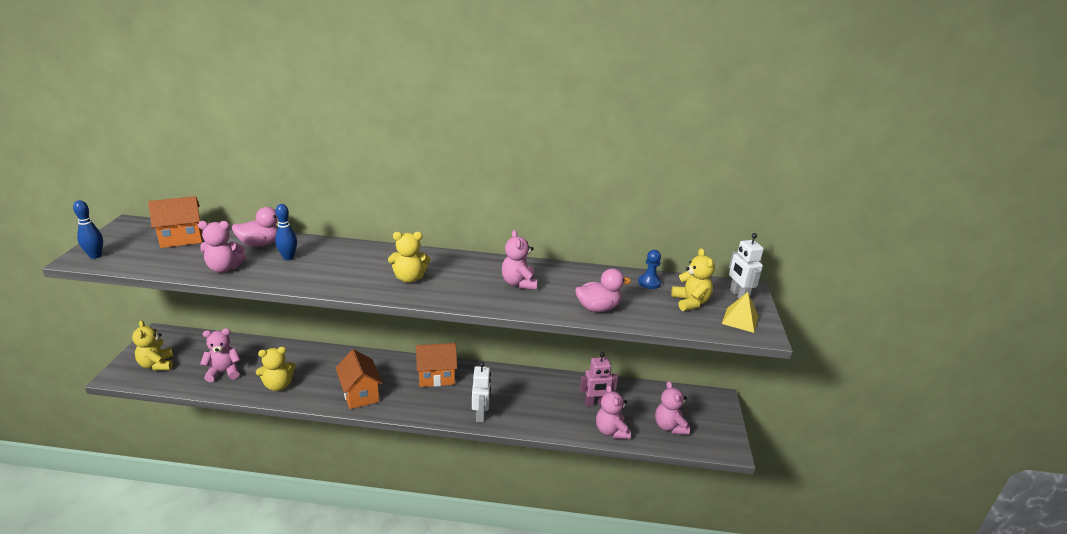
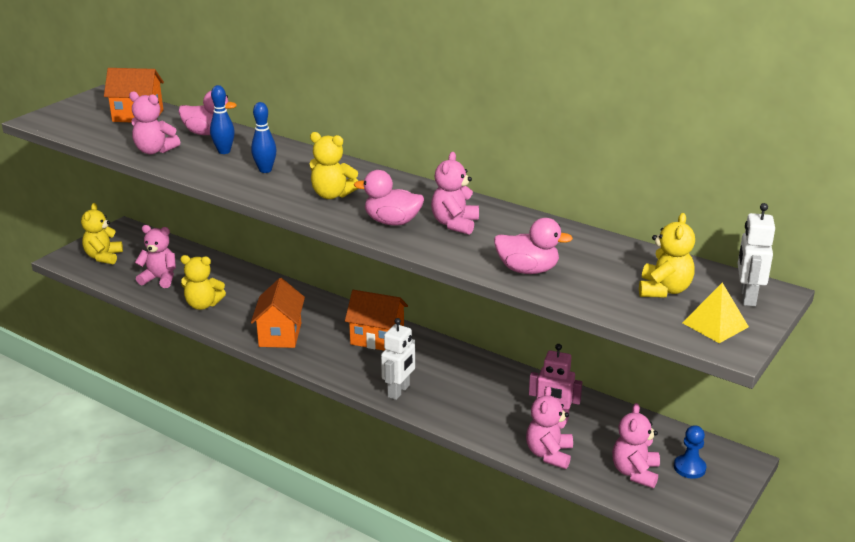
camera: 30 degrees right, 0 degrees up
blue bowling pin [73,200,103,259] -> blue bowling pin moved to [251,102,277,173]
blue pawn [638,250,661,289] -> blue pawn moved to [674,425,706,479]
none -> pink duck [354,170,424,226]

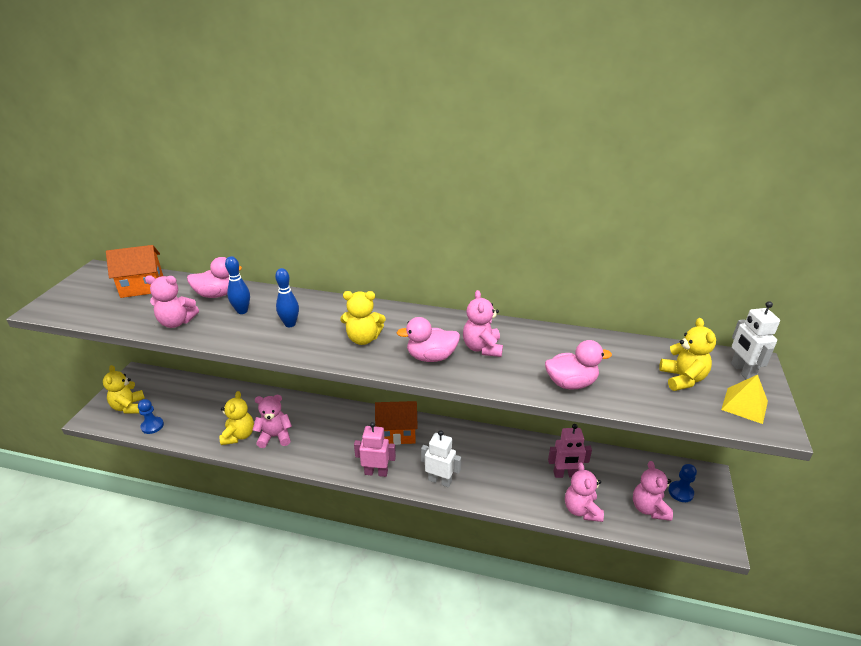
camera: 20 degrees left, 5 degrees up
pink teddy bear [135,225,176,288] -> pink teddy bear moved to [253,395,292,448]
yellow teddy bear [180,255,226,310] -> yellow teddy bear turned 75 degrees counterclockwise [220,391,254,445]
orange house [251,278,305,348] -> none
white robot [381,318,415,400] -> white robot turned 75 degrees counterclockwise [421,430,461,488]
none -> blue pawn [138,399,164,434]
none -> pink robot [354,422,396,477]

